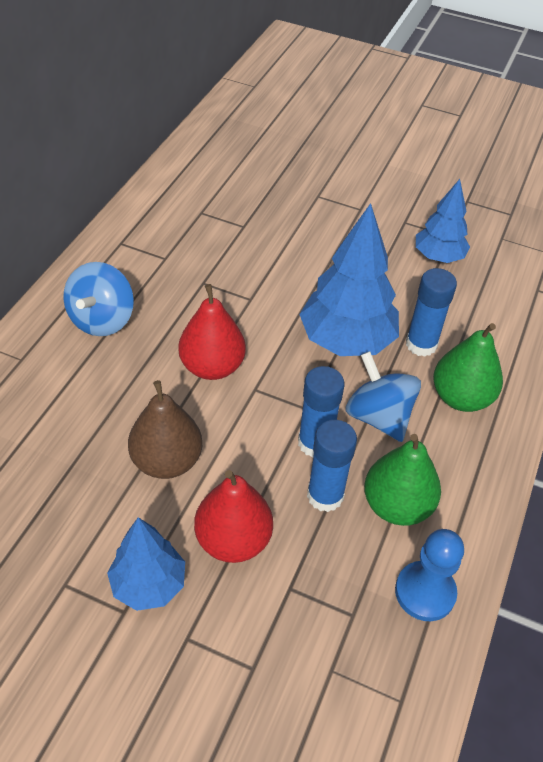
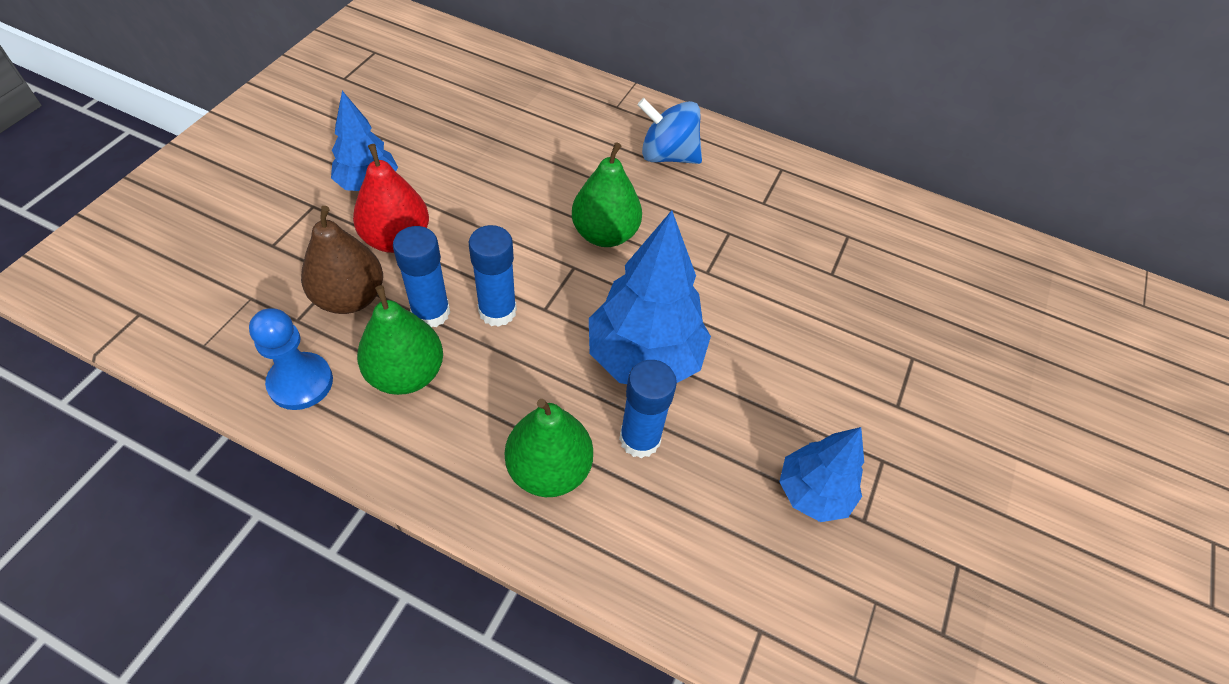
camera: 90 degrees right, 5 degrees up
brown pear [128,380,202,479] -> brown pear moved to [301,206,383,314]
red pear [178,284,246,380] -> green pear [572,142,642,247]
blue spinning top [345,351,421,442] -> none

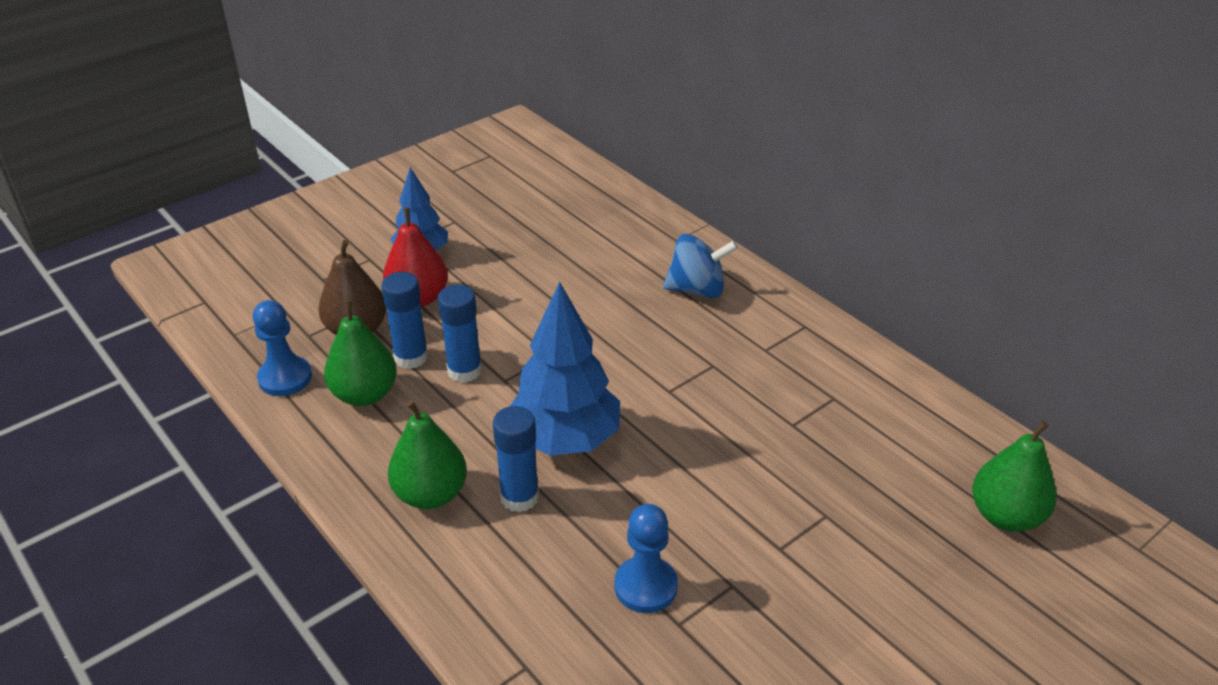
camera: 30 degrees right, 15 degrees down
green pear [572,142,642,247] -> green pear moved to [972,421,1057,532]
blue spinning top [637,98,702,164] -> blue spinning top turned 135 degrees clockwise [663,234,738,298]
blue tree [779,427,864,522] -> blue pawn [615,504,678,613]

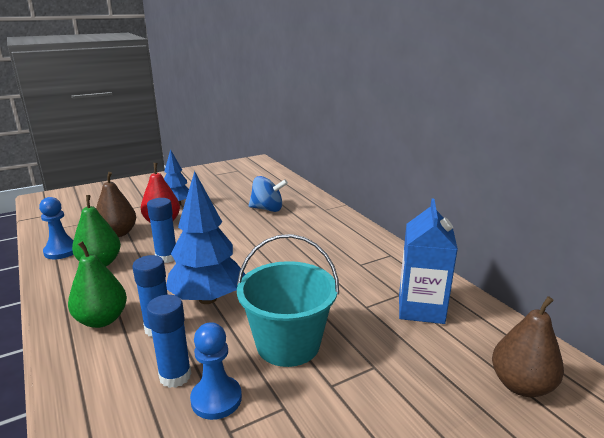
camera: 10 degrees right, 15 degrees down
blue glue stick [381,272,428,369] -> blue glue stick moved to [147,295,192,388]
blue spinning top [663,234,738,298] -> blue spinning top moved to [249,176,288,212]
green pear [972,421,1057,532] -> brown pear [492,296,564,397]
none -> turquoise bucket [237,234,339,367]
none -> blue carton [399,199,458,324]

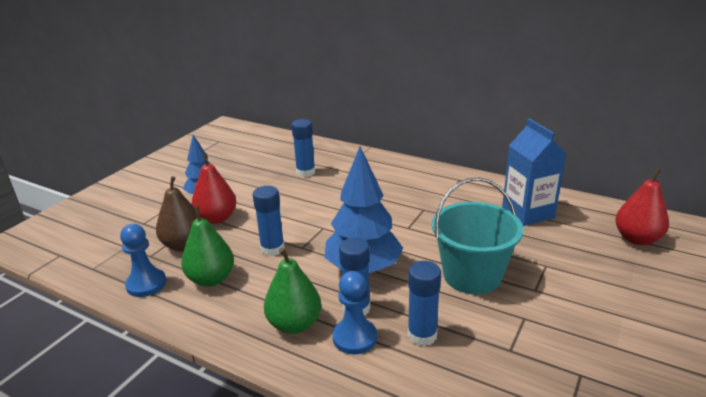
camera: 30 degrees left, 5 degrees up
blue pawn [190,322,242,420] -> blue pawn moved to [332,271,377,354]
blue spinning top [249,176,288,212] -> blue glue stick [292,119,315,177]
brown pear [492,296,564,397] -> red pear [615,168,669,245]

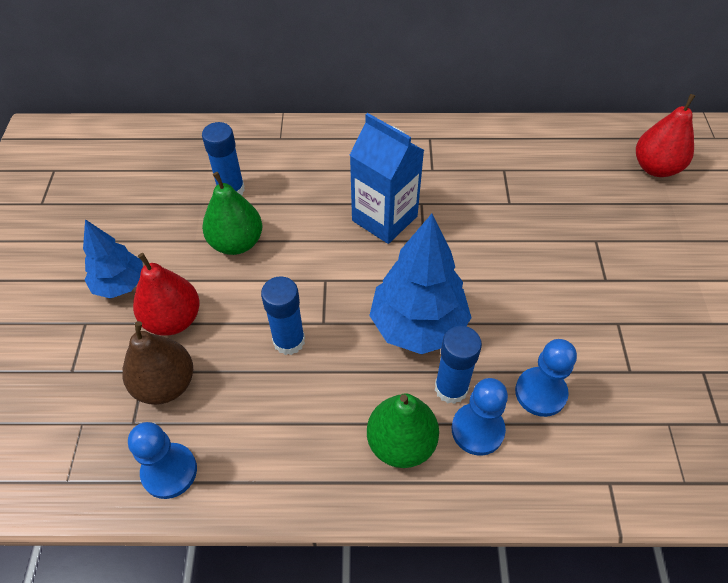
camera: 30 degrees left, 25 degrees up
green pear [181,206,234,287] -> green pear moved to [202,172,262,255]
blue glue stick [408,261,441,346] -> blue pawn [515,339,577,417]
turquoise bucket [432,178,524,294] -> none
blue carton [502,118,566,226] -> blue carton moved to [350,113,424,244]

